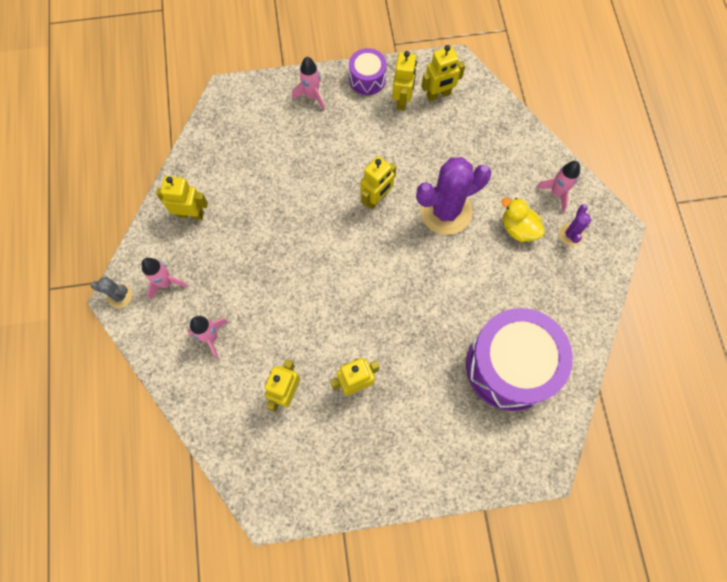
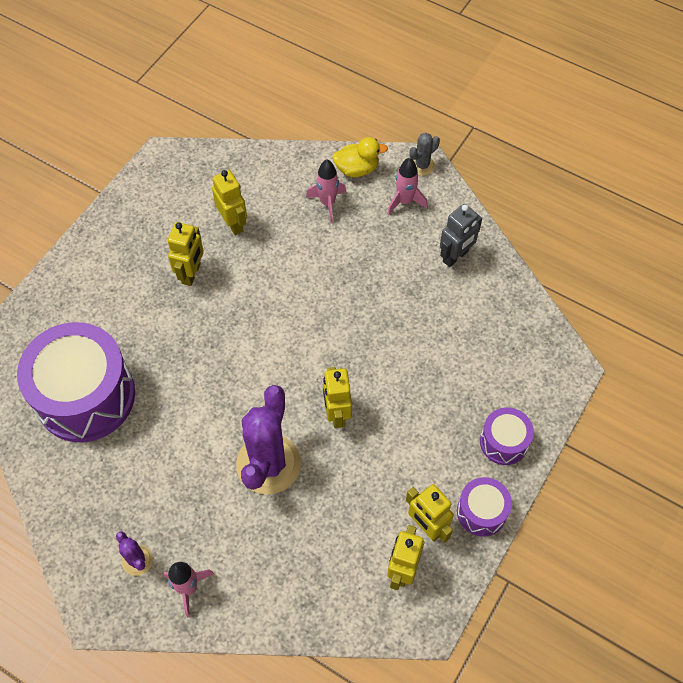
camera: 130 degrees right, 10 degrees down
yellow robot [156,176,208,220] -> grey robot [440,204,482,267]
pink rocket [292,57,325,111] -> purple drum [480,408,534,465]
yellow duck [501,198,545,242] -> yellow duck moved to [332,137,388,177]

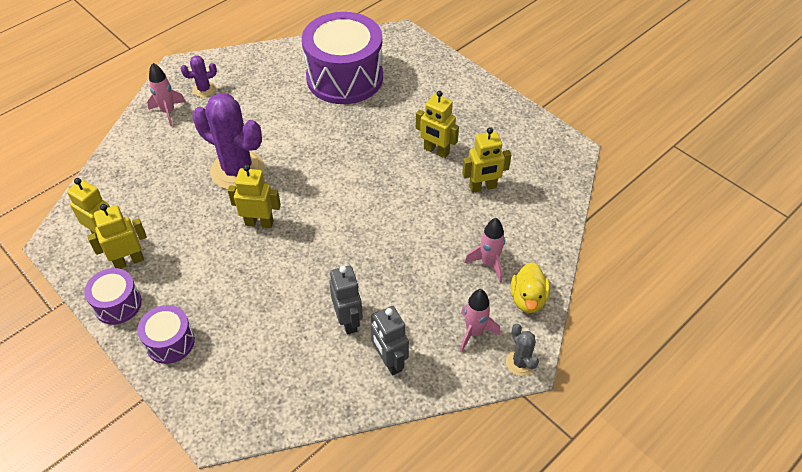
camera: 105 degrees right, 10 degrees down
none -> grey robot [329,265,363,334]

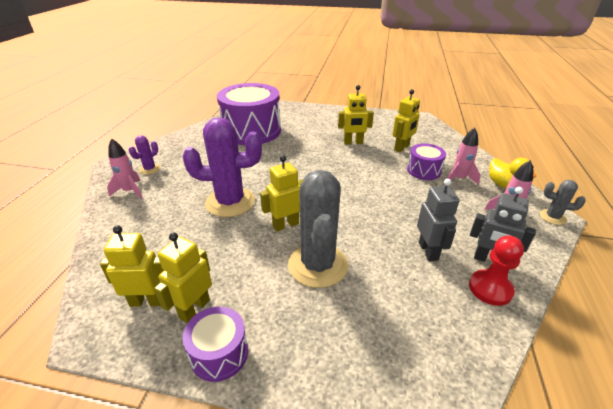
camera: 35 degrees left, 15 degrees down
purple drum [138,305,195,364] -> purple drum moved to [407,144,446,180]
grey robot [329,265,363,334] -> grey robot turned 45 degrees clockwise [417,179,459,262]
none -> grey cactus [288,170,348,288]
none -> red pawn [469,235,524,306]

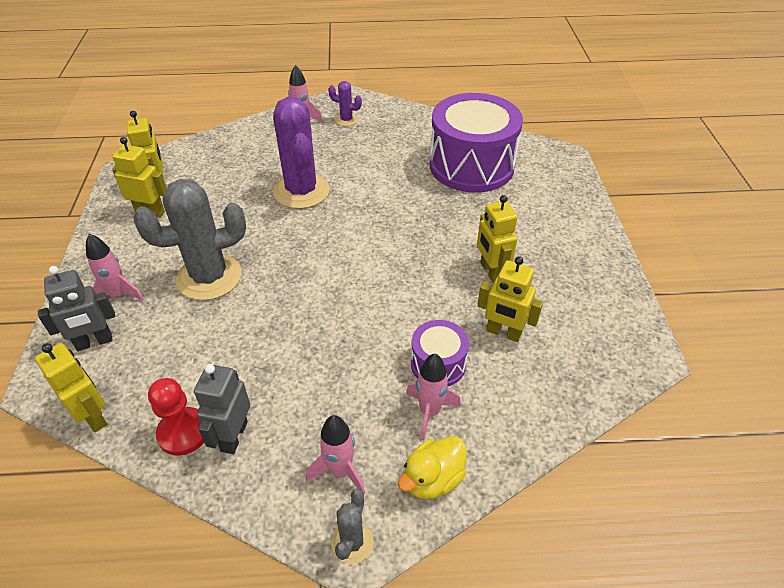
camera: 75 degrees right, 10 degrees up
purple drum [182,307,248,382] -> none
yellow robot [260,155,303,232] -> yellow robot moved to [35,343,107,432]
grey robot [417,179,459,262] -> grey robot moved to [38,266,115,351]
none -> pink rocket [86,234,144,301]

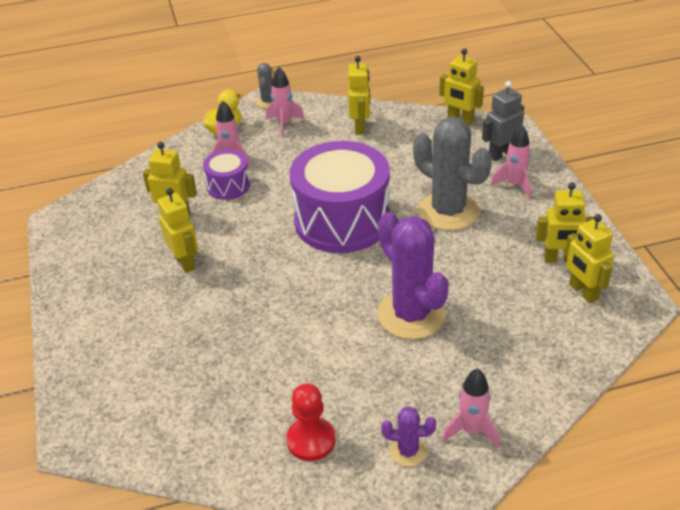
camera: 170 degrees right, 5 degrees down
grey cactus [133,179,246,300] -> grey cactus turned 75 degrees clockwise [413,117,492,231]
red pawn [148,378,204,456] -> red pawn moved to [286,383,335,461]
grey robot [194,364,250,454] -> yellow robot [348,56,370,135]
purple drum [430,93,523,193] -> purple drum moved to [290,141,390,253]

